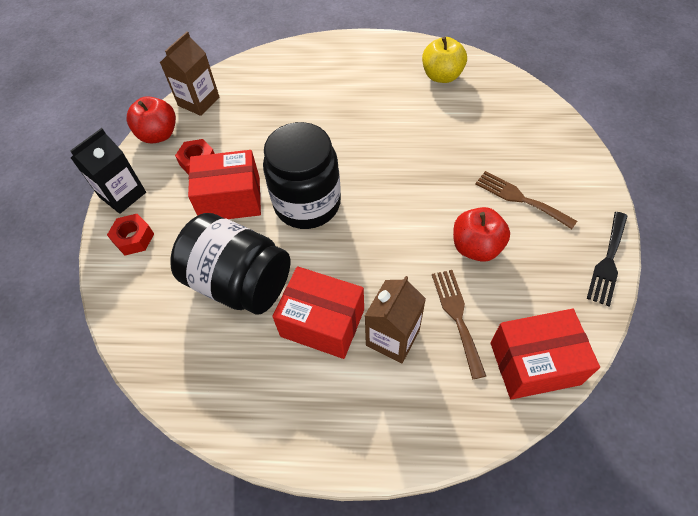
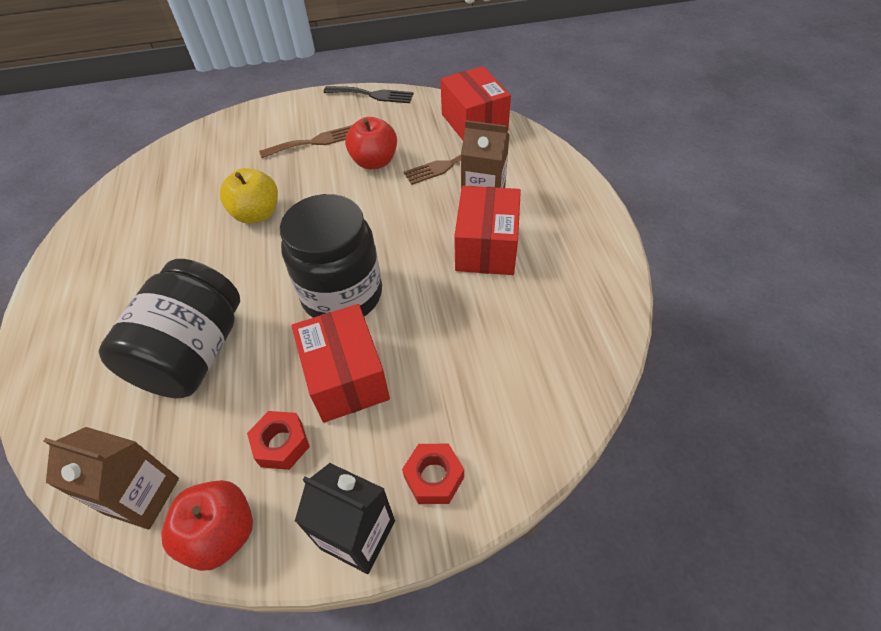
camera: 105 degrees left, 5 degrees down
black jar [170,213,290,315] -> black jar moved to [98,259,240,398]
yellow apple [422,37,467,83] -> yellow apple moved to [220,168,278,224]
brown fork [475,171,577,229] -> brown fork turned 135 degrees counterclockwise [259,125,352,158]

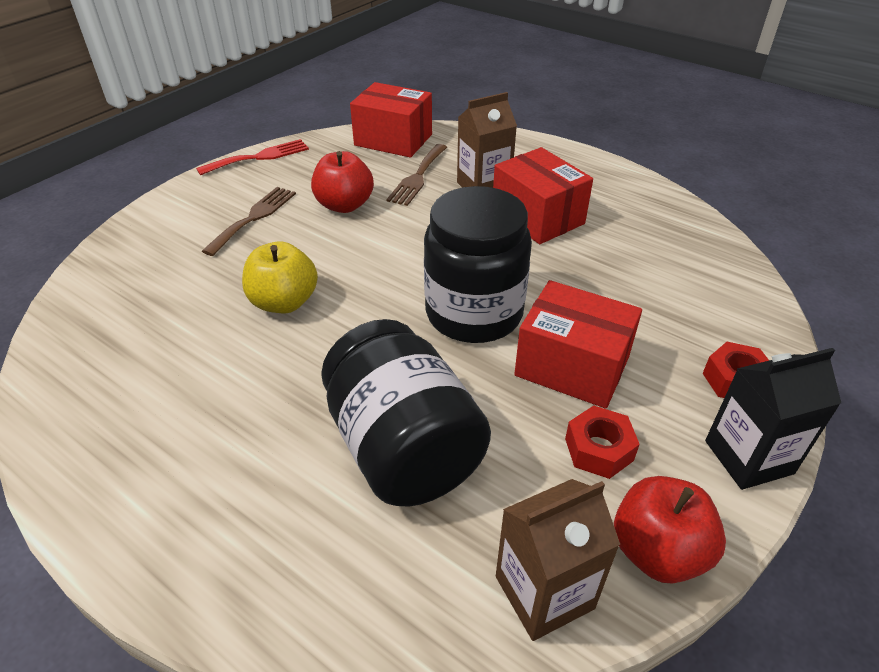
camera: 45 degrees left, 10 degrees down
black fork [323,86,414,103] -> red fork [196,139,309,175]

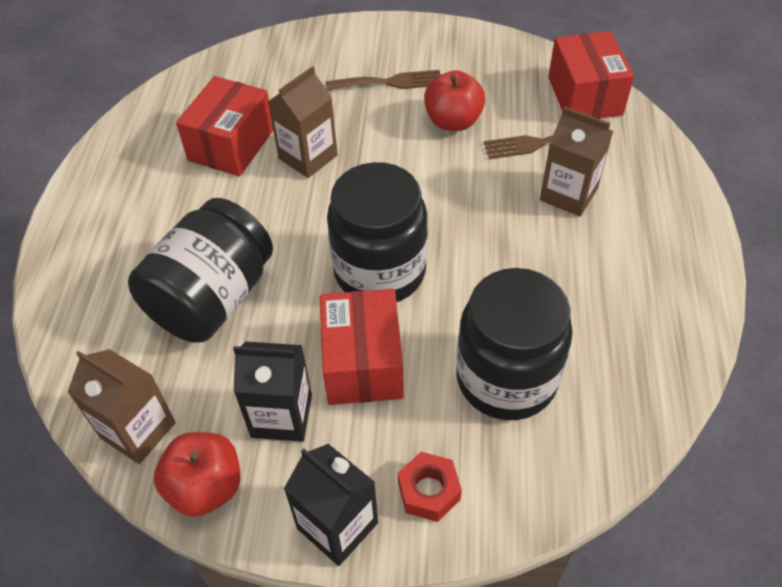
camera: 60 degrees right, 10 degrees up
red fork [196,139,309,175] -> none
yellow apple [242,241,318,313] -> brown carton [268,66,338,178]
red box [493,147,593,244] -> red box moved to [176,76,273,176]
red nut [565,405,640,479] -> black carton [233,341,312,442]
none -> black jar [456,268,573,420]

